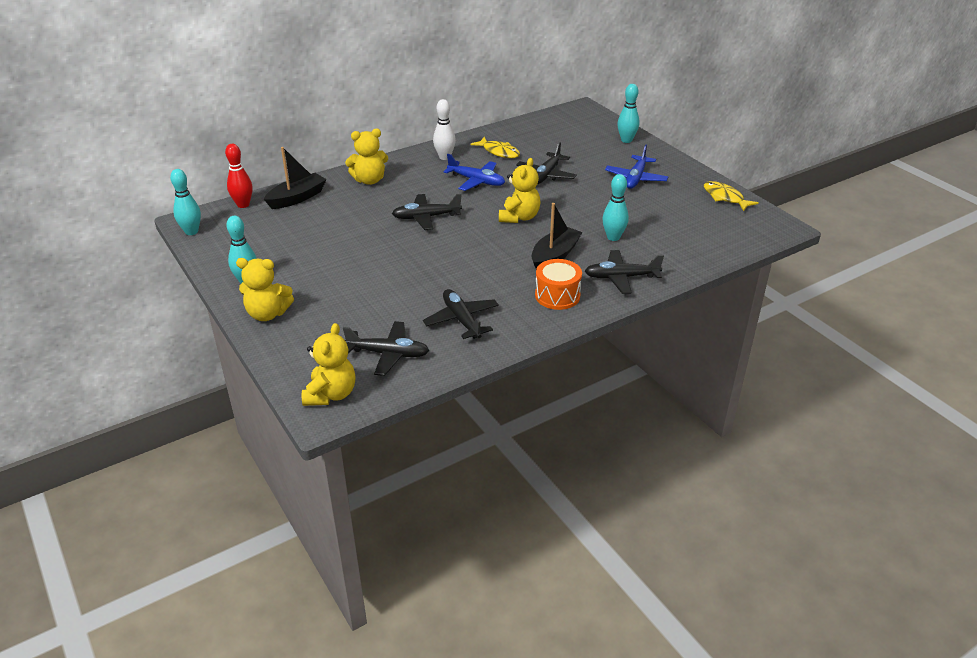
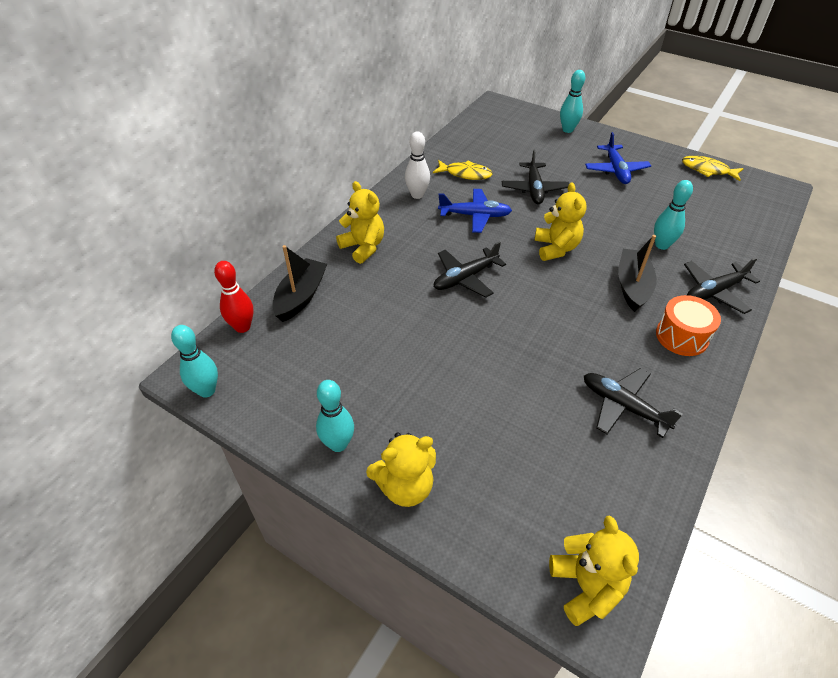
camera: 25 degrees left, 10 degrees up
black plane [343,321,430,376] -> none
yellow teddy bear [345,129,388,185] -> yellow teddy bear turned 90 degrees counterclockwise [336,181,384,264]

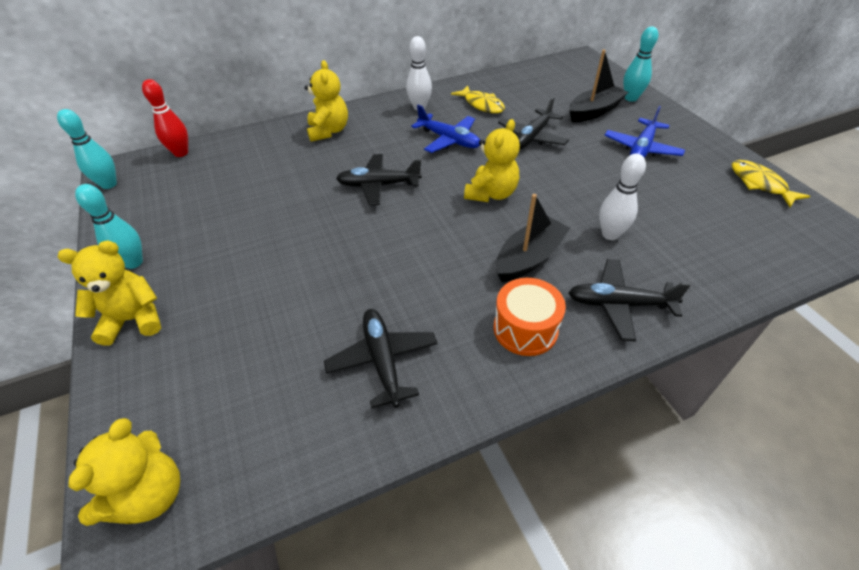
camera: 35 degrees right, 0 degrees up
black boat [272,245,327,322] -> black boat moved to [569,49,628,122]
yellow teddy bear [366,432,436,507] -> yellow teddy bear turned 150 degrees clockwise [58,241,161,346]
turquoise bowling pin [654,180,693,250] -> white bowling pin [599,154,646,240]

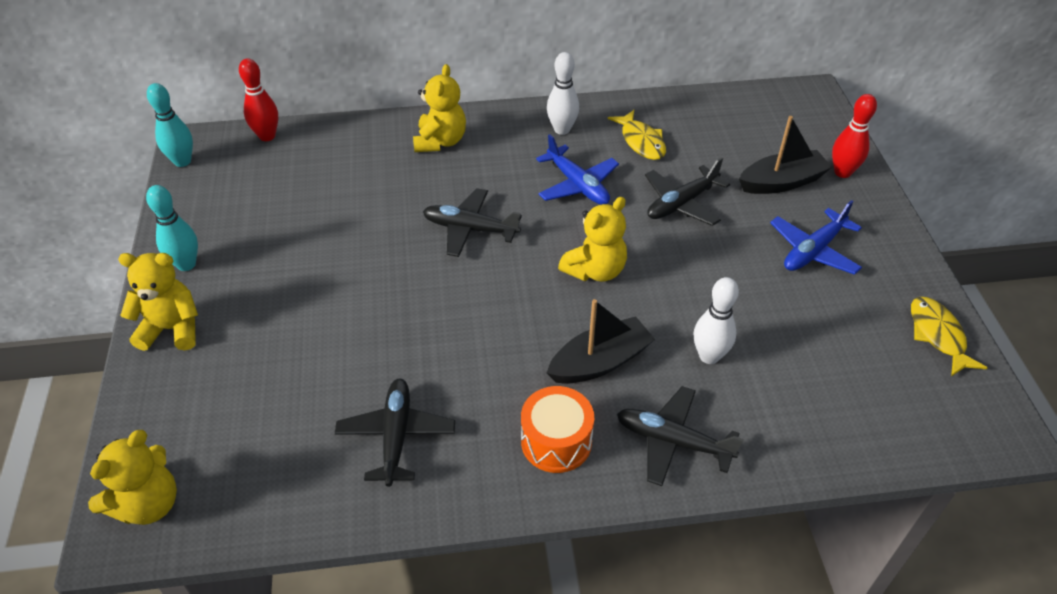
camera: 15 degrees right, 0 degrees up
turquoise bowling pin [623,26,658,102] -> red bowling pin [832,94,877,178]

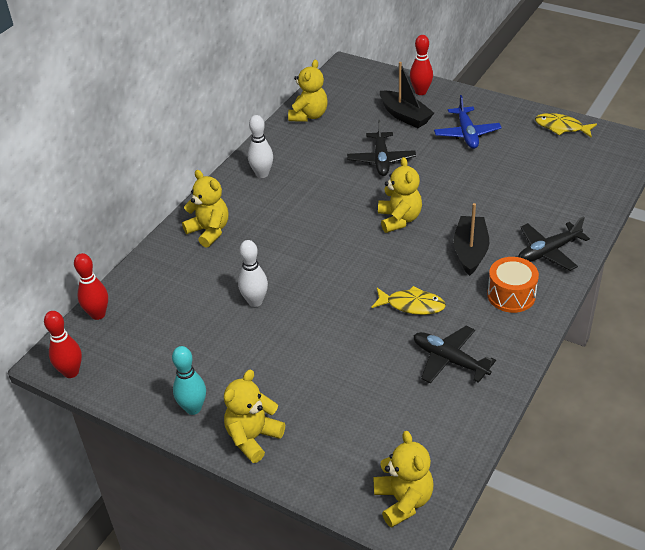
camera: 50 degrees left, 5 degrees down
turquoise bowling pin [147,83,193,167] -> red bowling pin [44,311,82,378]
black plane [423,188,522,257] -> none
blue plane [536,134,619,205] -> none
yellow fish [608,110,666,160] -> yellow fish moved to [371,286,446,315]
white bowling pin [694,277,739,364] -> white bowling pin moved to [238,240,268,307]
black boat [739,116,832,194] -> black boat turned 120 degrees clockwise [380,62,434,128]
none -> yellow teddy bear [288,60,328,122]

